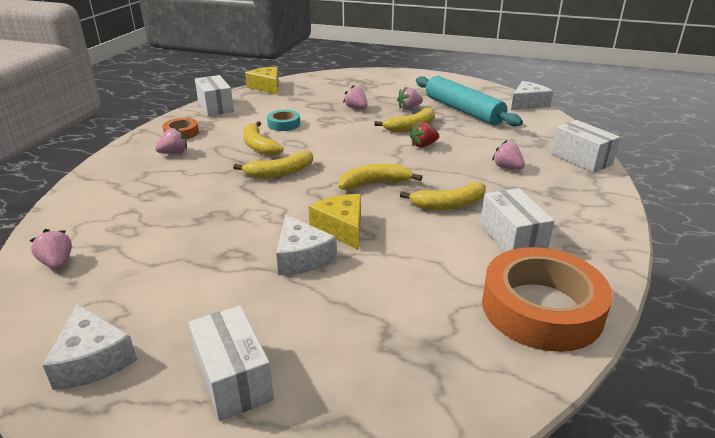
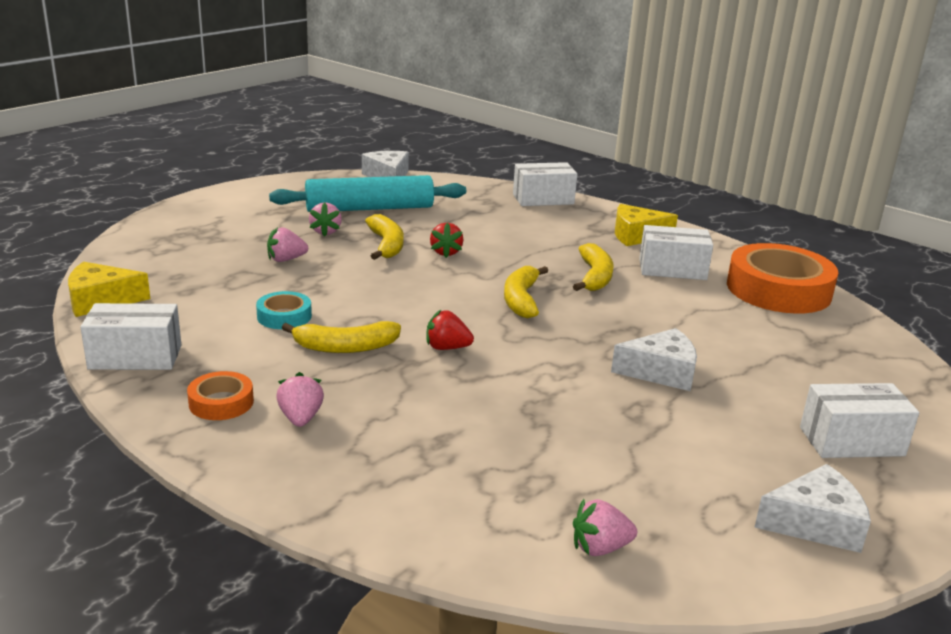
camera: 70 degrees left, 5 degrees down
yellow banana [233,151,313,179] -> red strawberry [426,310,474,350]
yellow cheese [309,194,361,250] -> yellow cheese moved to [615,204,678,246]
pink strawberry [492,140,525,170] -> none

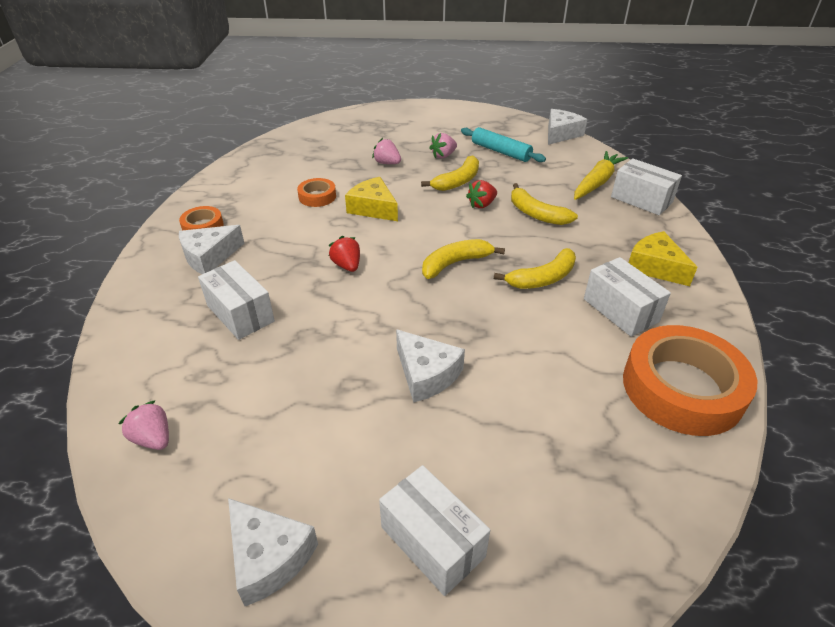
camera: 55 degrees right, 15 degrees up
yellow cheese [68,262,150,317] -> yellow cheese moved to [345,177,398,221]
white box [80,303,182,370] -> white box moved to [198,260,275,340]
turquoise tape [256,291,312,329] -> orange tape [297,178,336,207]
turquoise rolling pin [269,175,466,212] -> turquoise rolling pin [461,127,546,162], size x0.64
pink strawberry [276,372,324,427] -> white cheese [179,225,245,274]
yellow banana [282,321,401,353] -> yellow banana moved to [511,183,578,225]
none -> yellow carrot [574,151,628,200]

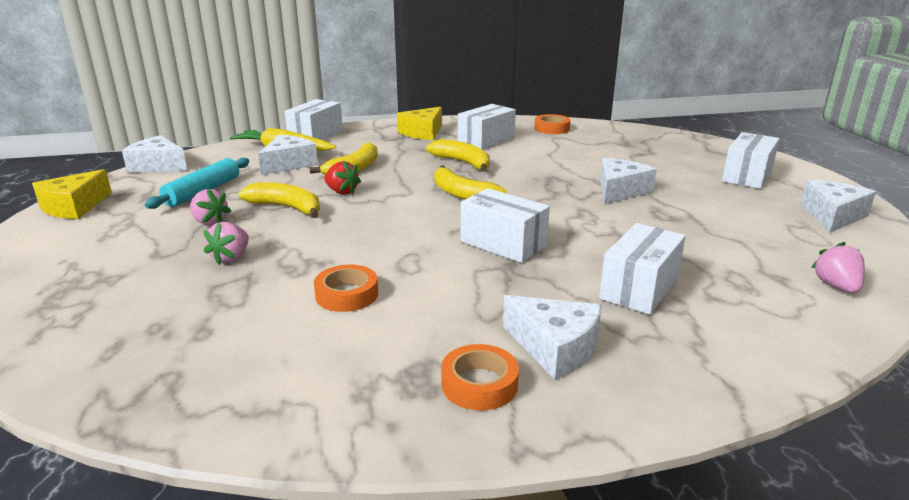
camera: 105 degrees left, 15 degrees down
pink strawberry [119,400,169,450] -> pink strawberry turned 150 degrees clockwise [811,242,865,293]
red strawberry [329,236,360,272] -> white box [461,188,550,263]
yellow cheese [345,177,398,221] -> yellow cheese moved to [32,169,112,219]
orange tape [623,325,757,436] -> orange tape [534,114,571,134], size x0.47
none -> white cheese [258,135,318,175]

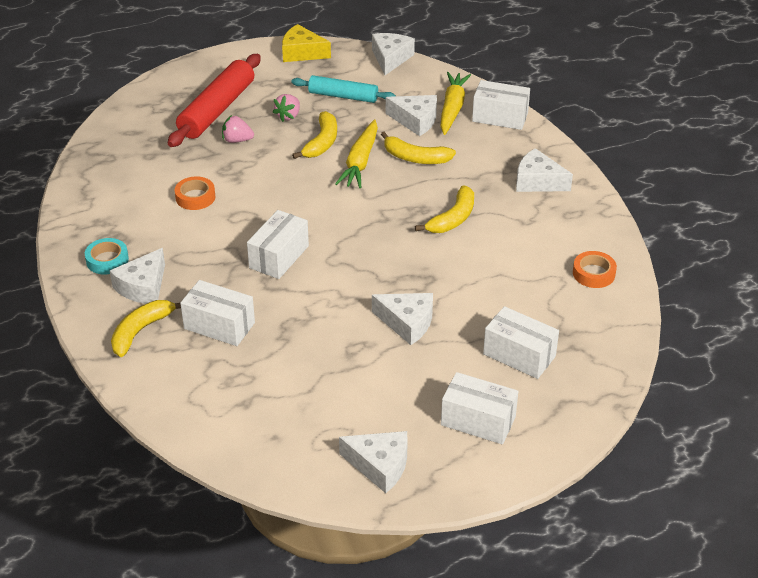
camera: 80 degrees right, 15 degrees up
red strawberry [324,161,361,195] -> yellow carrot [335,119,378,188]
yellow cheese [397,107,442,140] -> white cheese [516,148,573,192]
yellow banana [434,165,507,200] -> yellow banana moved to [111,300,181,357]
orange tape [441,344,519,410] -> turquoise tape [85,238,129,274]
white box [458,104,516,150] -> white box moved to [483,306,559,379]
pink strawberry [811,242,865,293] -> none
none -> red rolling pin [168,54,261,147]

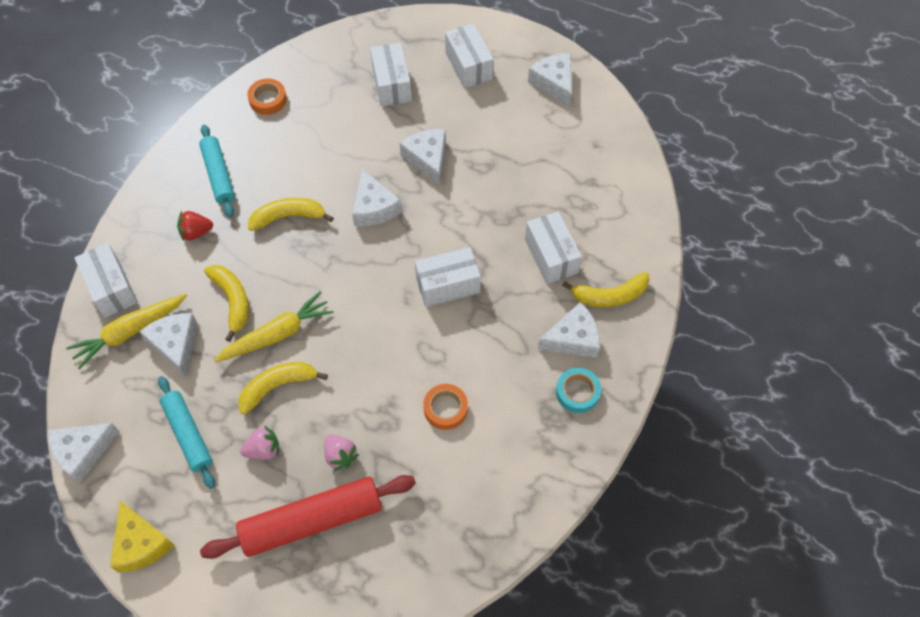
camera: 135 degrees left, 20 degrees up
white cheese [516,148,573,192] -> white cheese moved to [352,169,402,226]
none -> red strawberry [177,211,213,241]
none -> turquoise rolling pin [199,125,235,218]

